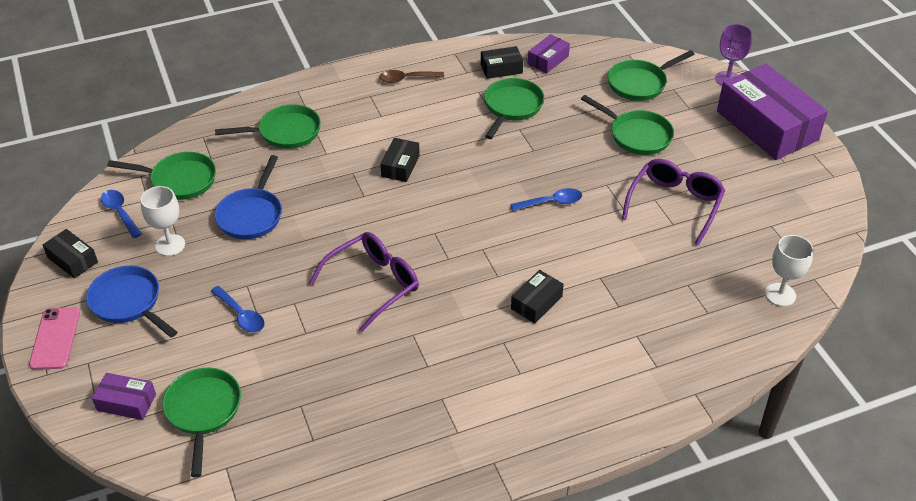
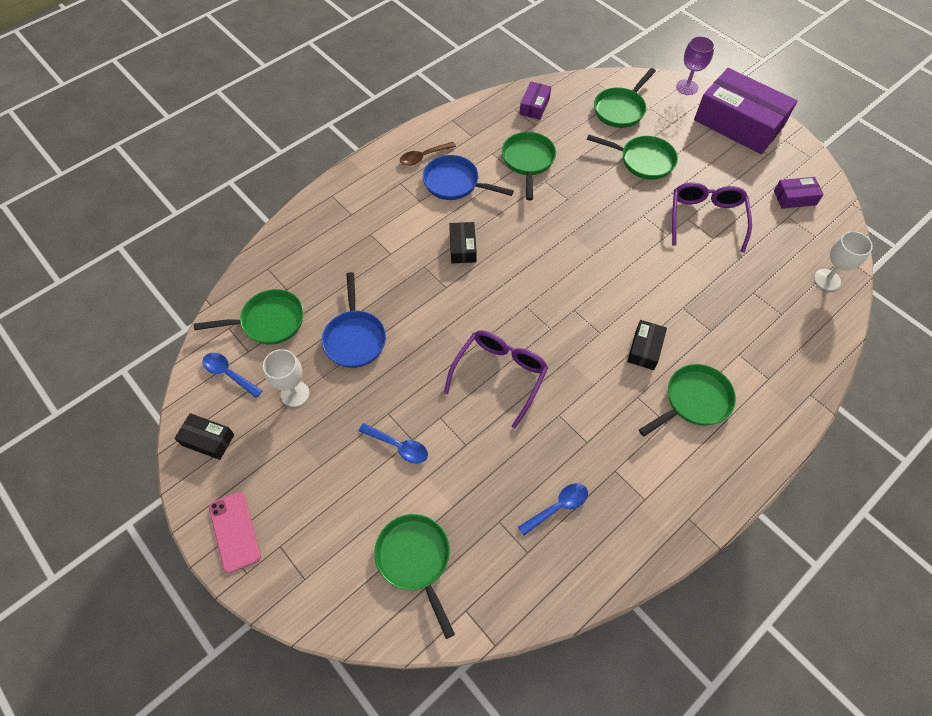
camera: 20 degrees left, 15 degrees up
blue pan [86,266,177,337] -> blue pan moved to [423,155,514,200]
purple box [92,373,156,420] -> purple box moved to [774,177,824,209]
green pan [215,104,321,149] -> green pan moved to [639,364,736,436]
black box [481,46,523,79] -> none
blue spoon [510,188,582,211] -> blue spoon moved to [518,483,588,536]

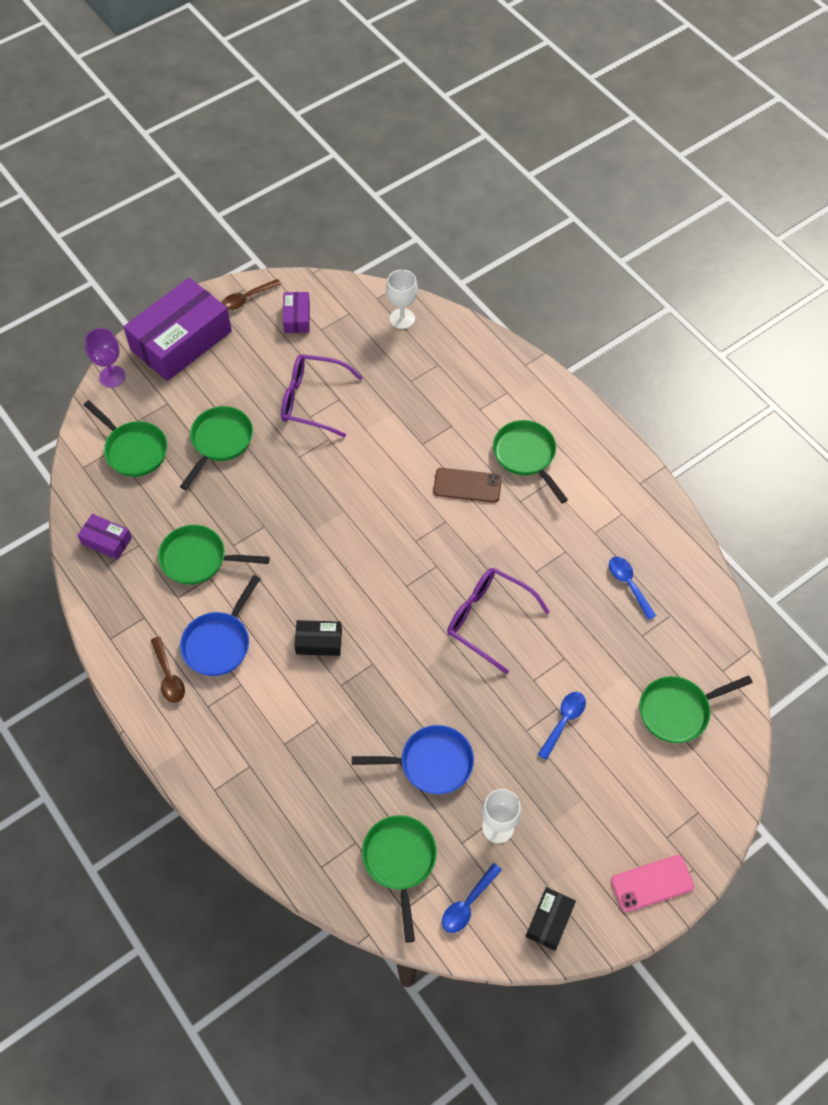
camera: 85 degrees left, 0 degrees up
black box [627,320,667,370] -> brown phone [433,468,502,503]
none -> brown spoon [222,279,281,310]

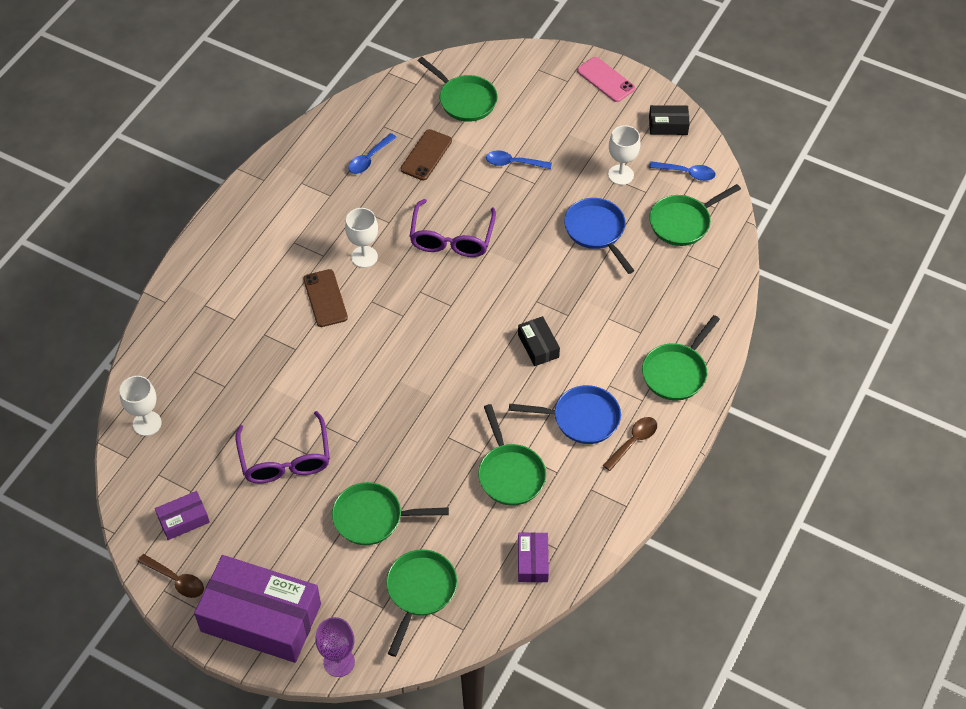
camera: 115 degrees left, 5 degrees down
green pan [493,420,568,503] -> green pan moved to [642,315,720,401]
none -> white goblet [345,208,378,268]
none -> brown phone [401,129,452,180]

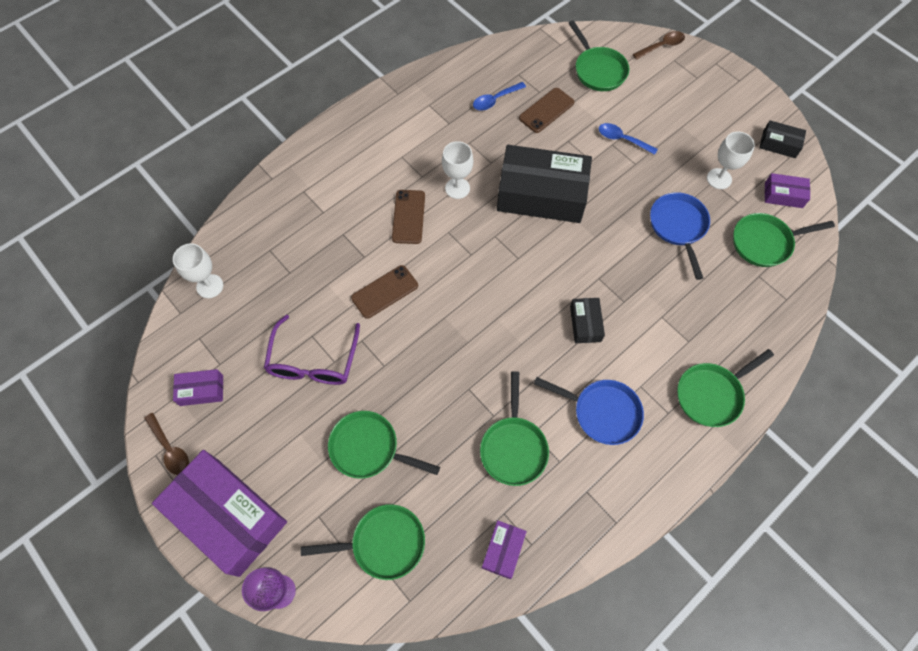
camera: 20 degrees right, 10 degrees up
green pan [386,549,457,657] -> green pan turned 45 degrees clockwise [301,504,425,580]
purple glasses [410,199,496,257] -> black box [497,145,592,223]
pink phone [577,57,635,102] -> none
brown spoon [603,417,657,471] -> brown spoon moved to [633,31,685,60]
blue spoon [649,161,716,181] -> purple box [765,173,810,208]
none -> brown phone [351,265,418,319]

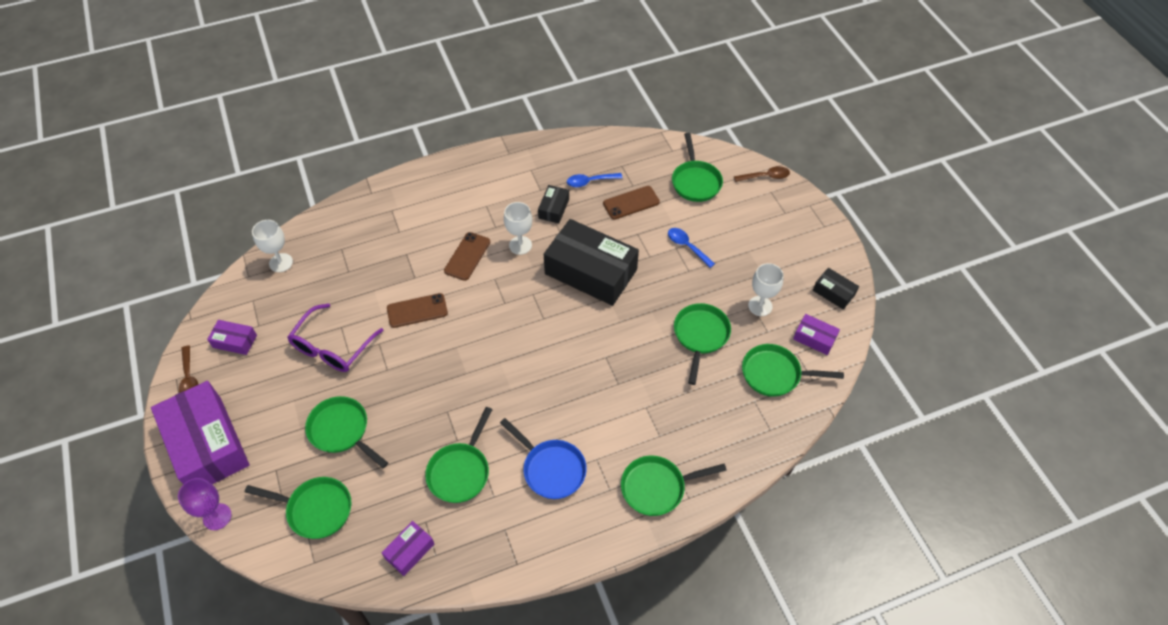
camera: 20 degrees right, 10 degrees down
black box [570,298,605,343] -> black box moved to [538,185,569,223]
blue pan [650,192,710,280] -> green pan [674,303,731,385]

